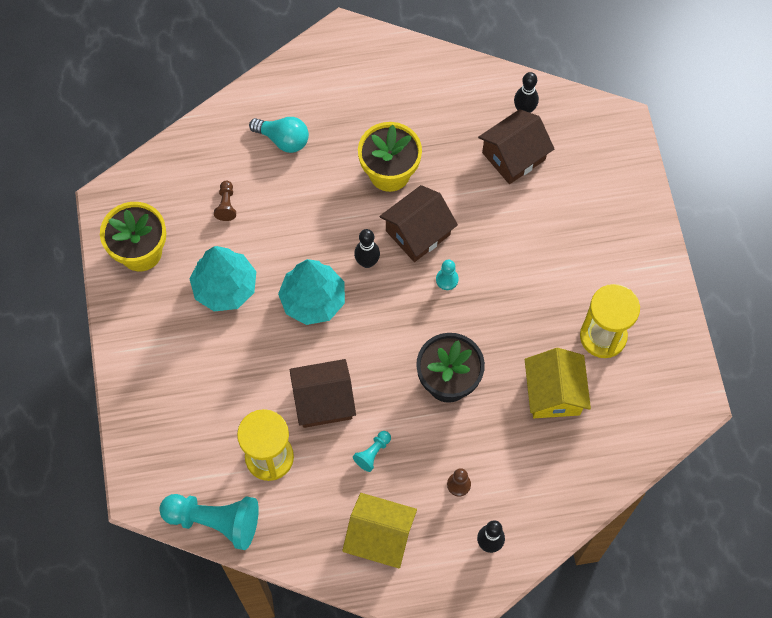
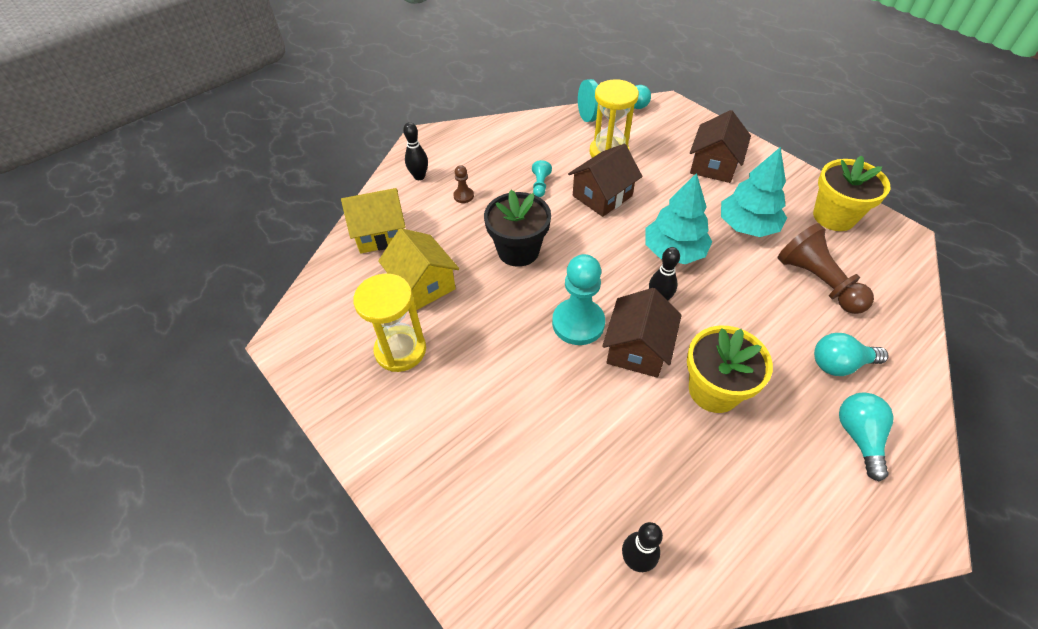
camera: 150 degrees right, 15 degrees down
brown pawn [214,181,236,221] -> brown pawn [778,223,874,314], size x2.15
yellow house [342,493,417,568] -> yellow house moved to [341,188,406,254]
turquoise pawn [436,260,459,290] -> turquoise pawn [552,254,605,345], size x2.15
brown house [478,109,555,184] -> brown house moved to [690,110,751,183]
none -> turquoise light bulb [839,393,894,481]

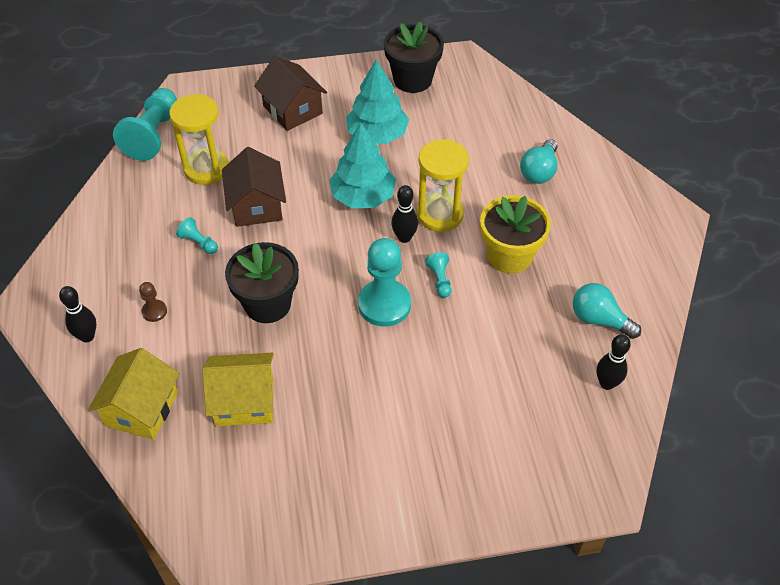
camera: 60 degrees left, 0 degrees up
yellow hourglass [353,274,426,372] -> yellow hourglass moved to [417,139,469,232]
brown house [602,288,682,378] -> turquoise pawn [425,252,451,298]
brown pawn [778,223,874,314] -> none
yellow flower pot [813,155,890,231] -> black flower pot [384,22,444,93]
turquoise light bulb [839,393,894,481] -> turquoise light bulb moved to [573,283,641,339]

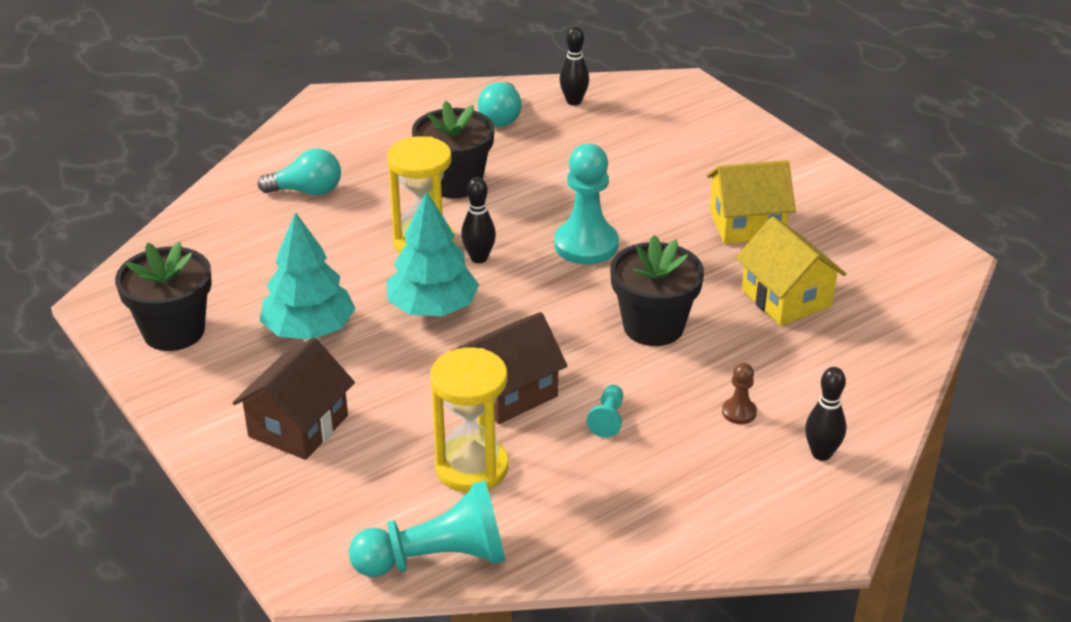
camera: 115 degrees left, 15 degrees down
yellow house [88,348,180,440] -> yellow house moved to [707,160,796,244]
turquoise pawn [425,252,451,298] -> none
yellow flower pot [480,195,551,274] -> black flower pot [412,101,494,198]

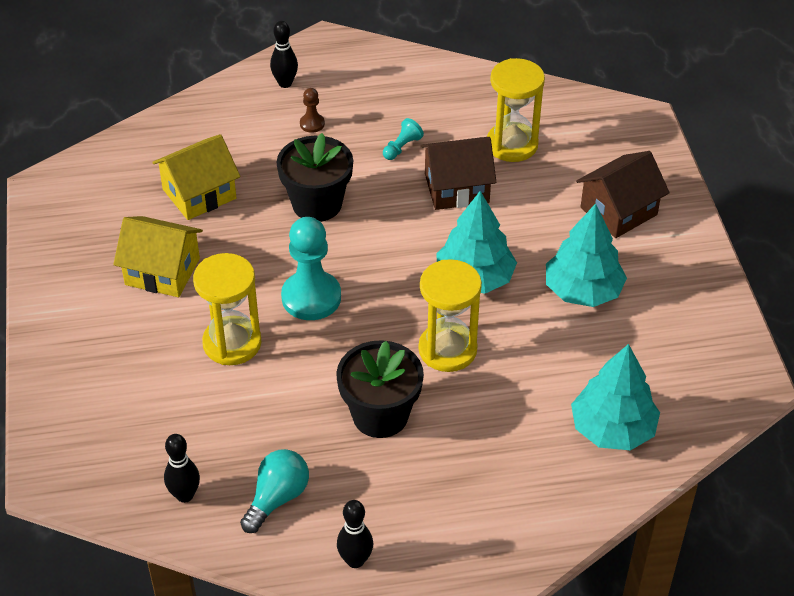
camera: 155 degrees left, 10 degrees up
black flower pot [115,242,212,351] -> none
turquoise light bulb [258,148,341,196] -> none
turquoise pawn [349,480,506,577] -> none
black bowling pin [461,177,496,263] -> black bowling pin moved to [337,500,373,568]
yellow house [736,217,846,326] -> yellow house turned 60 degrees clockwise [152,134,241,220]
none -> yellow hourglass [193,253,262,365]
none -> turquoise tree [571,344,660,450]

